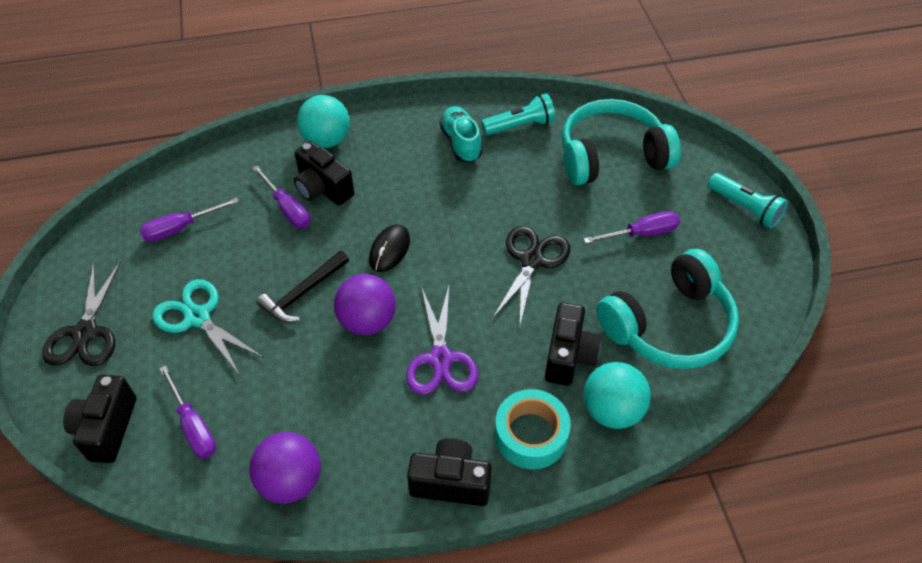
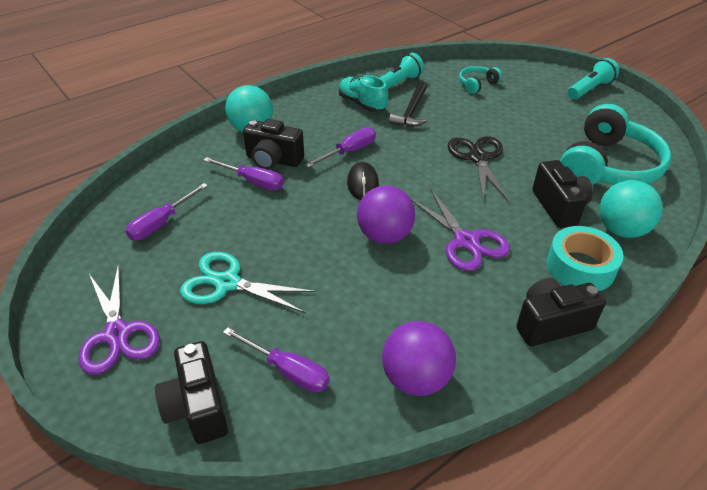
camera: 25 degrees left, 10 degrees down
black scissors [42,261,121,366] -> purple scissors [78,264,160,375]
black hammer [257,251,349,323] -> black hammer moved to [389,82,427,127]
turquoise headphones [562,99,681,185] -> turquoise headphones [459,66,502,94], size x0.45
purple screwdriver [584,211,680,244] -> purple screwdriver moved to [305,127,376,168]
turquoise flashlight [708,173,788,228] -> turquoise flashlight turned 60 degrees counterclockwise [568,58,619,99]

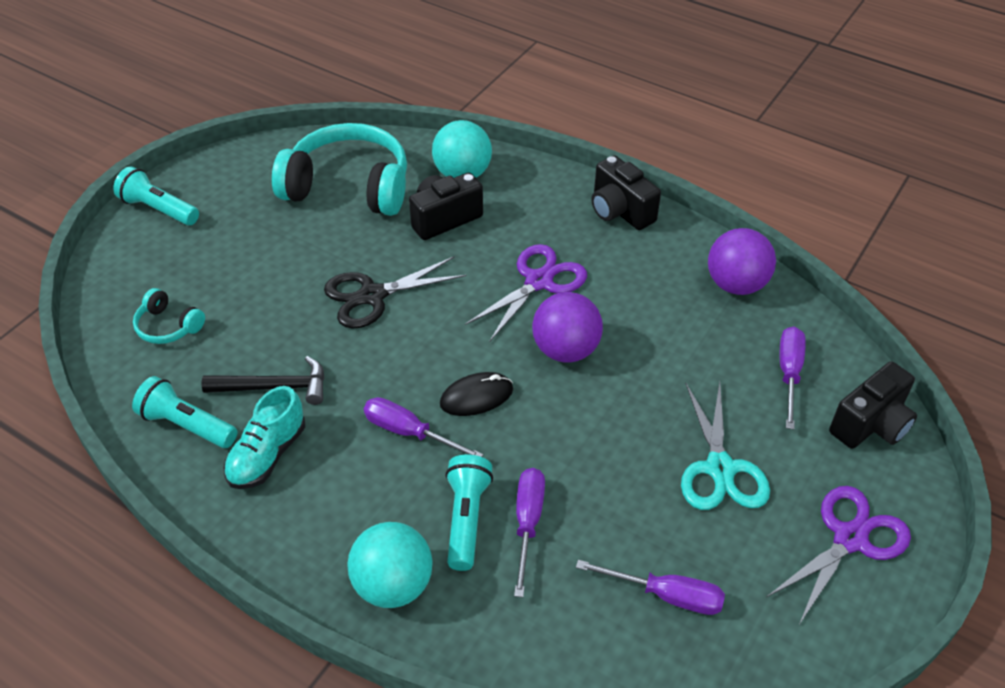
camera: 110 degrees left, 5 degrees up
black camera [243,119,304,170] -> turquoise flashlight [445,455,493,571]
turquoise tape [547,226,624,291] -> none

